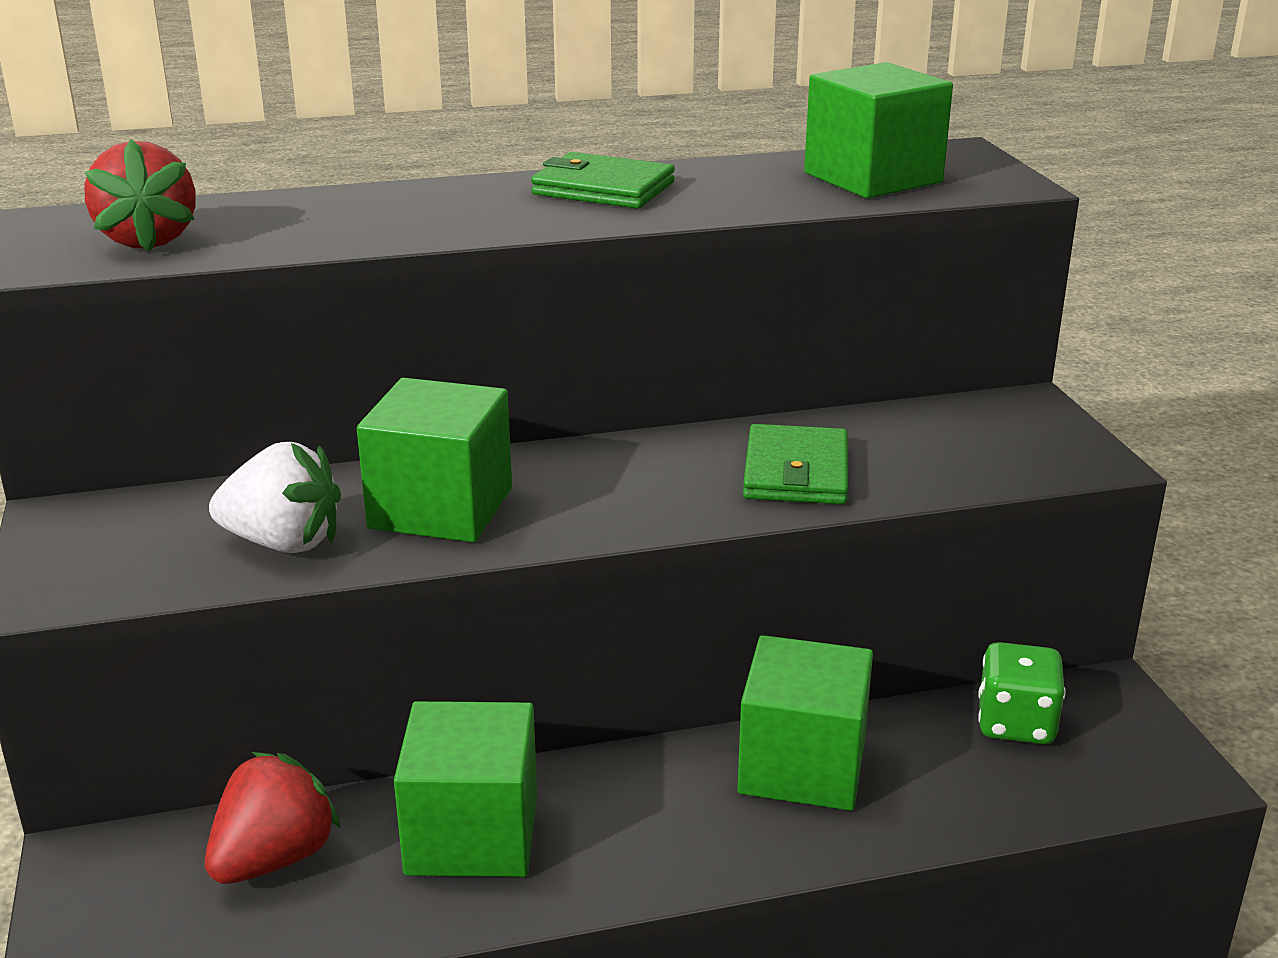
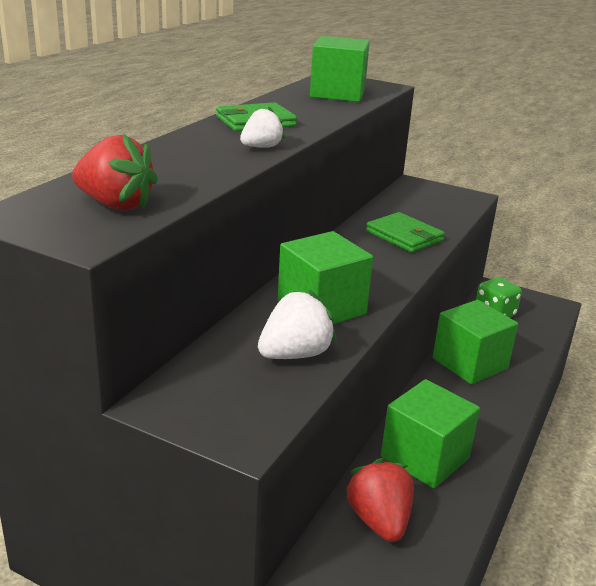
camera: 50 degrees left, 0 degrees up
none -> white strawberry [240,107,285,148]

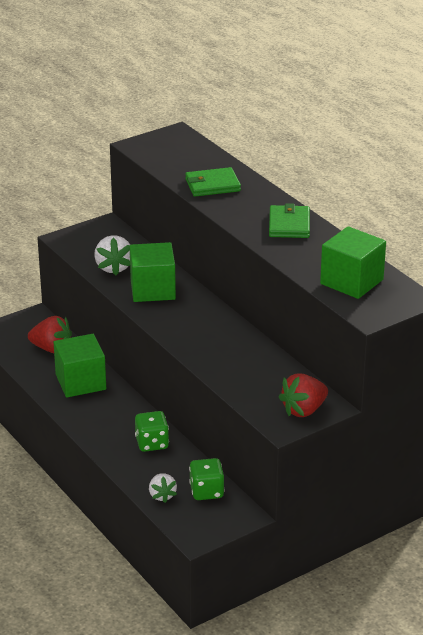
camera: 120 degrees right, 5 degrees up
red strawberry [72,133,158,211] -> red strawberry moved to [279,374,328,417]
white strawberry [240,107,285,148] -> white strawberry moved to [149,473,177,503]
green wallet [366,212,445,253] -> green wallet moved to [185,167,241,197]
green cube [433,300,518,384] -> green dice [135,411,169,452]

